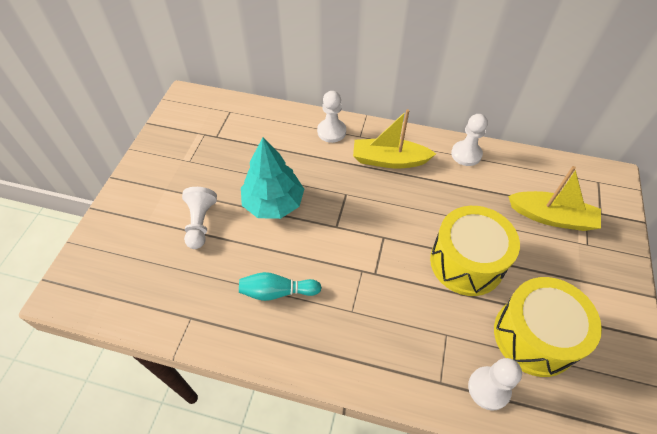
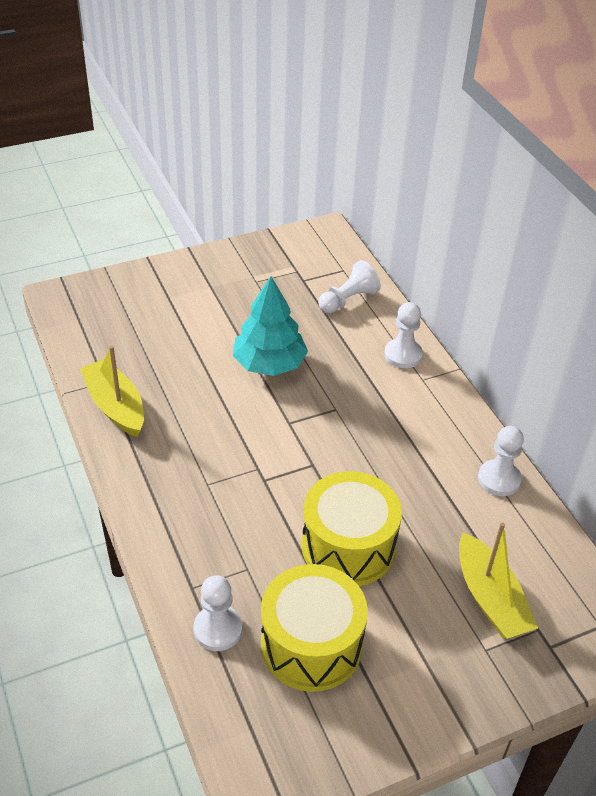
camera: 50 degrees right, 10 degrees down
white pawn [182,187,217,249] -> white pawn moved to [318,260,381,313]
turquoise bowling pin [239,272,322,301] -> none
yellow boat [353,109,436,168] -> yellow boat moved to [80,346,144,437]

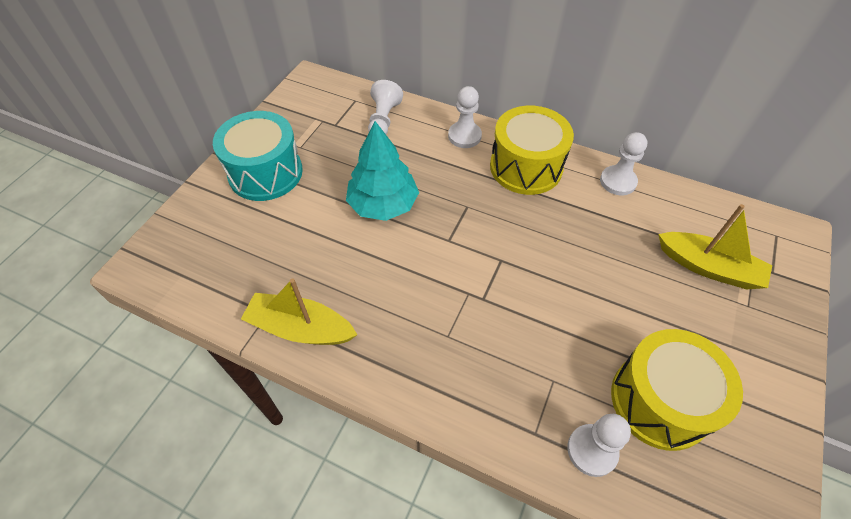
camera: 40 degrees left, 10 degrees up
yellow drum [302,471,402,586] -> yellow drum moved to [490,106,574,195]
none -> turquoise drum [213,111,303,201]

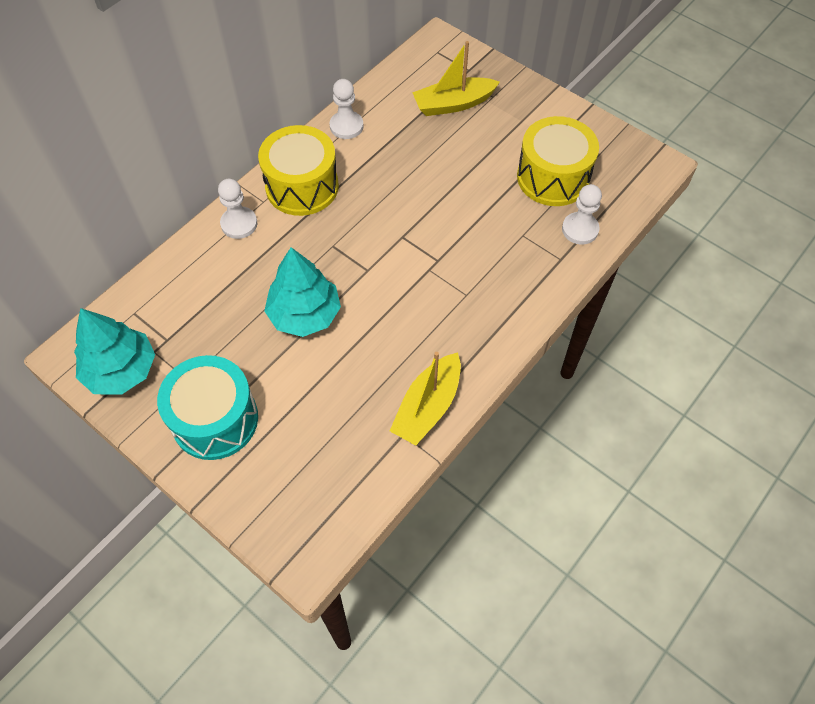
camera: 75 degrees left, 5 degrees up
white pawn [368,80,403,134] -> none
yellow boat [658,204,772,290] -> yellow boat turned 150 degrees counterclockwise [412,41,500,116]
none -> turquoise tree [74,308,155,395]

